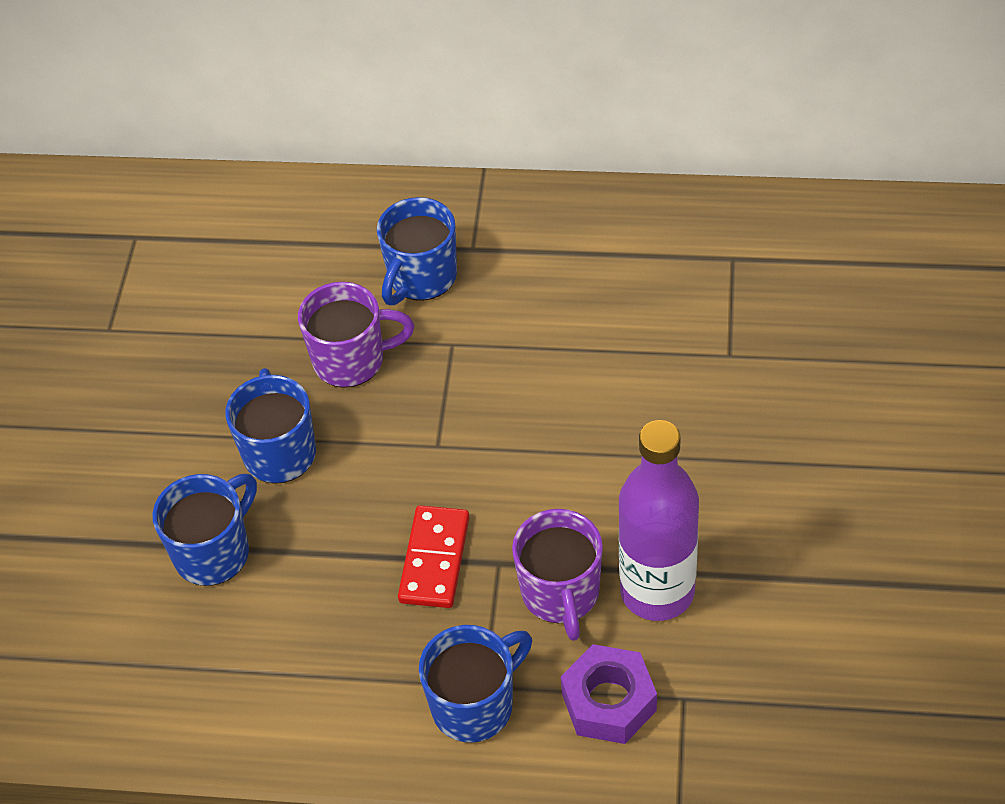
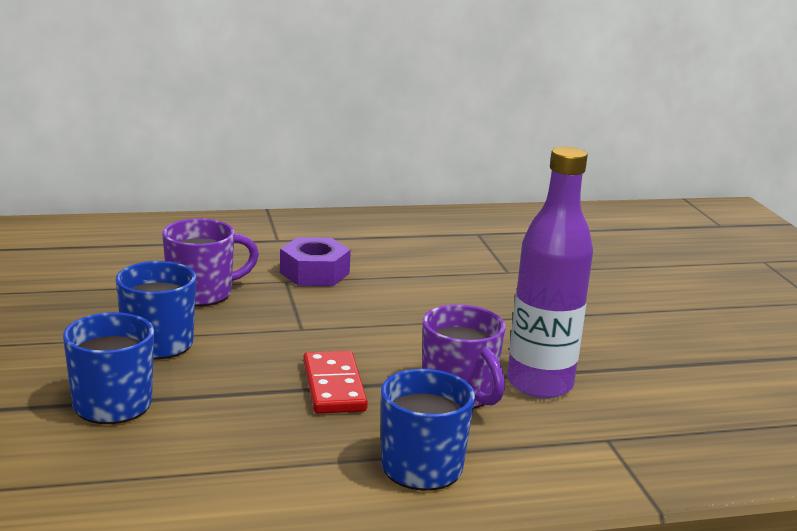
camera: 25 degrees left, 30 degrees down
blue mug [377,197,457,305] -> none
purple nut [561,644,657,744] -> purple nut moved to [280,237,351,286]

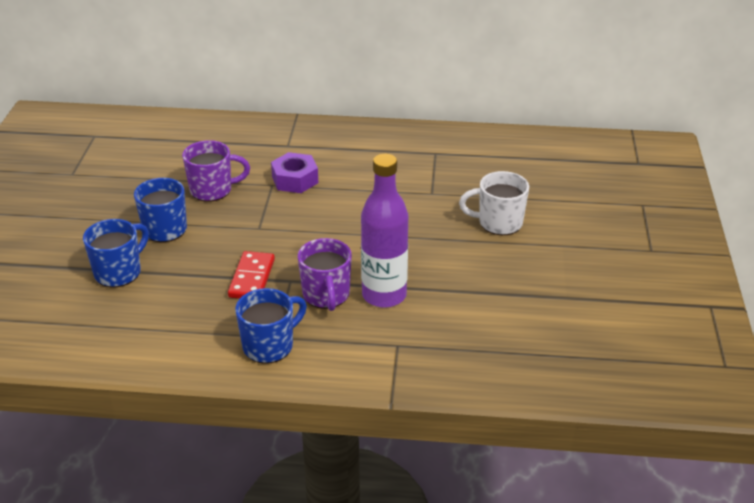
camera: 20 degrees right, 15 degrees up
none -> white mug [459,171,529,235]

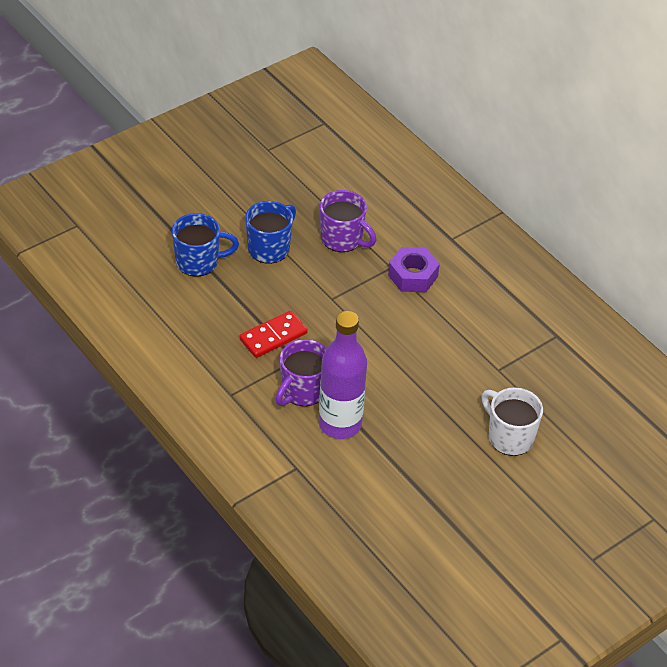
camera: 45 degrees right, 10 degrees up
blue mug [235,288,307,364] -> none

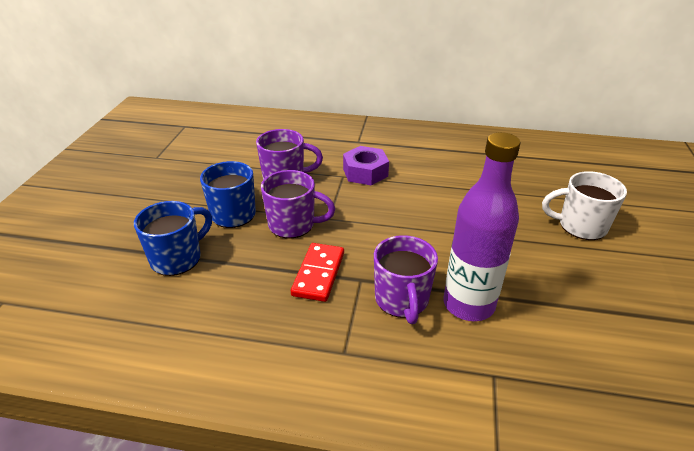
camera: 40 degrees left, 10 degrees down
none -> purple mug [261,170,335,239]

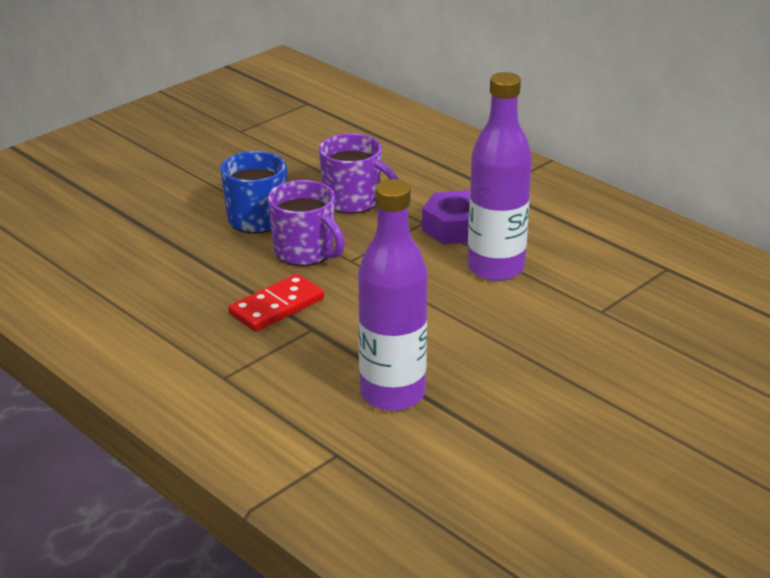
camera: 35 degrees right, 5 degrees down
blue mug [134,201,212,276] -> none
purple mug [374,235,438,324] -> none
white mug [542,171,627,240] -> none
none -> purple bottle [468,72,532,281]

